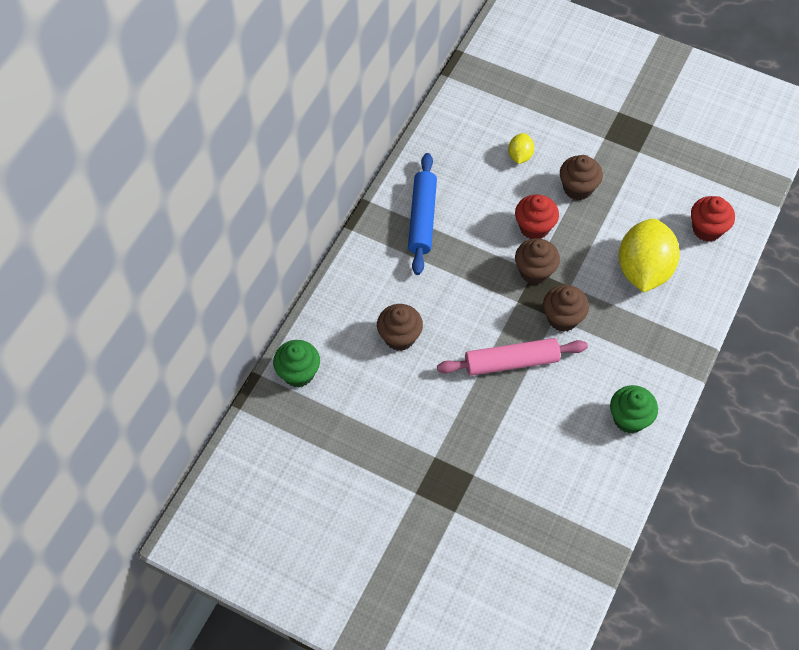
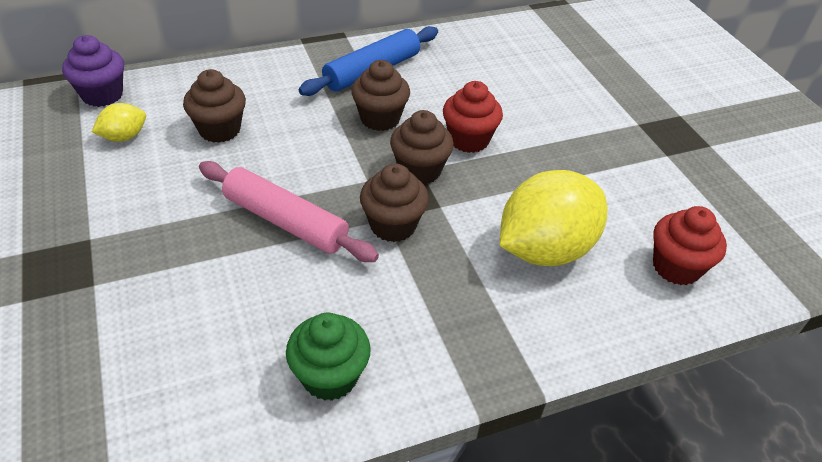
camera: 40 degrees right, 15 degrees down
green cupcake [273,340,320,387] -> purple cupcake [62,35,124,107]
yellow lemon [508,133,534,164] -> yellow lemon moved to [92,103,146,142]
brown cupcake [560,155,603,200] -> brown cupcake moved to [351,60,410,131]

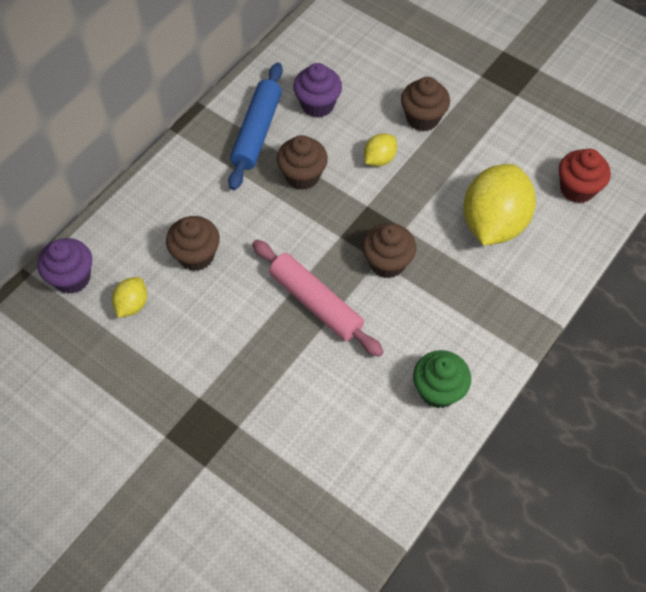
camera: 30 degrees left, 15 degrees up
pink rolling pin [199,161,379,262] -> pink rolling pin turned 45 degrees clockwise [252,240,384,357]
brown cupcake [390,110,454,185] -> brown cupcake moved to [401,77,450,132]
red cupcake [443,81,503,153] -> yellow lemon [364,133,397,166]
none -> purple cupcake [293,63,342,118]

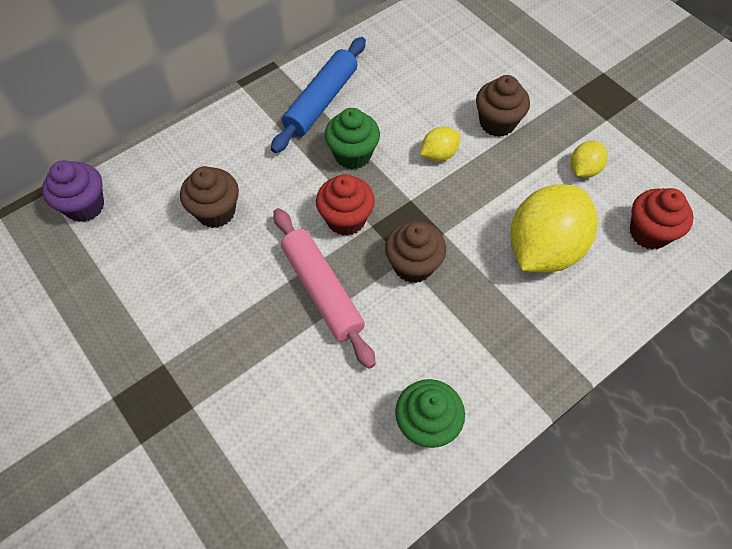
camera: 15 degrees right, 0 degrees up
yellow lemon [112,277,147,318] -> yellow lemon moved to [571,141,608,178]
brown cupcake [277,135,328,190] -> green cupcake [325,108,380,169]
purple cupcake [293,63,342,118] -> none
none -> red cupcake [316,174,375,236]

